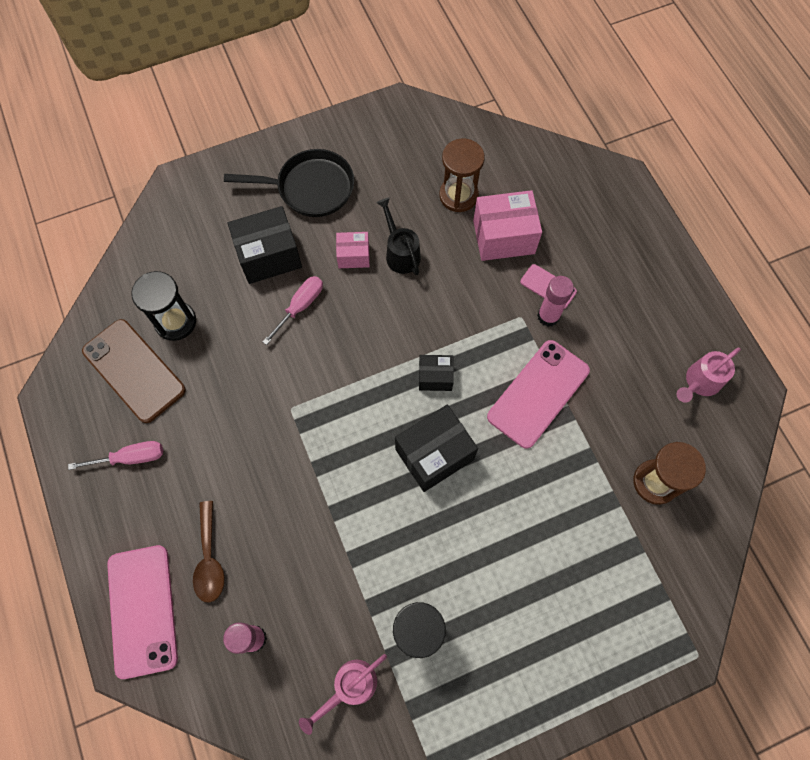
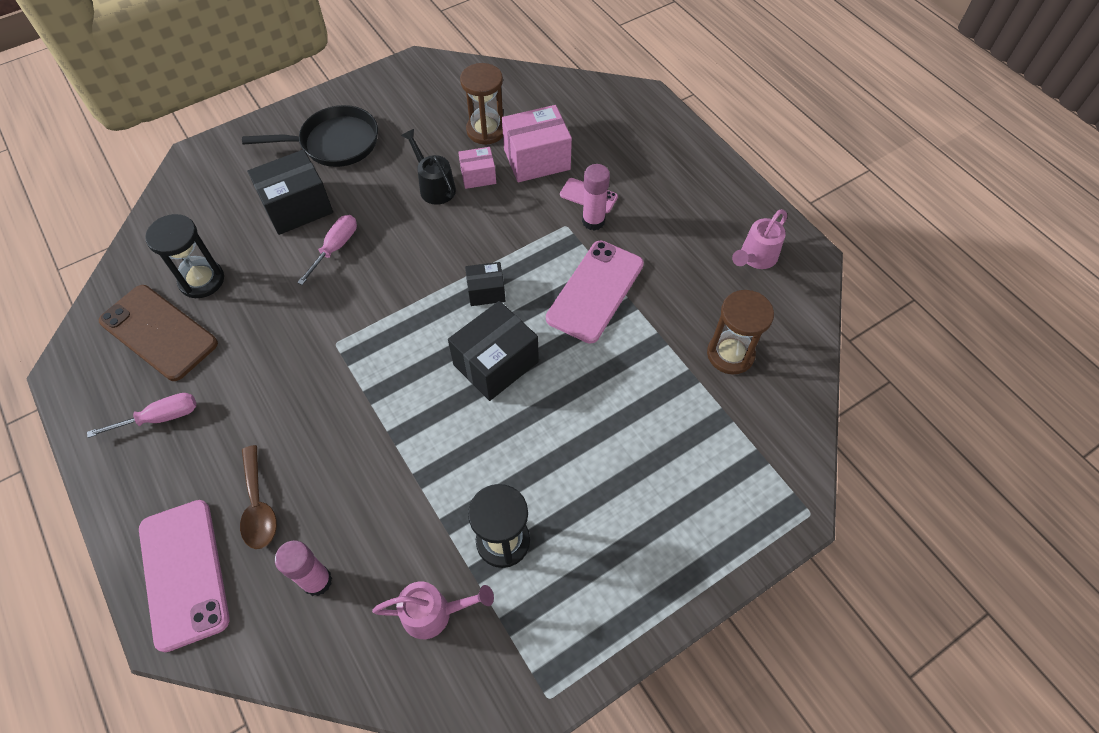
camera: 10 degrees left, 10 degrees down
pink watering can [299,654,387,735] -> pink watering can turned 135 degrees counterclockwise [372,581,494,639]
pink box [336,232,370,268] -> pink box moved to [458,147,496,189]

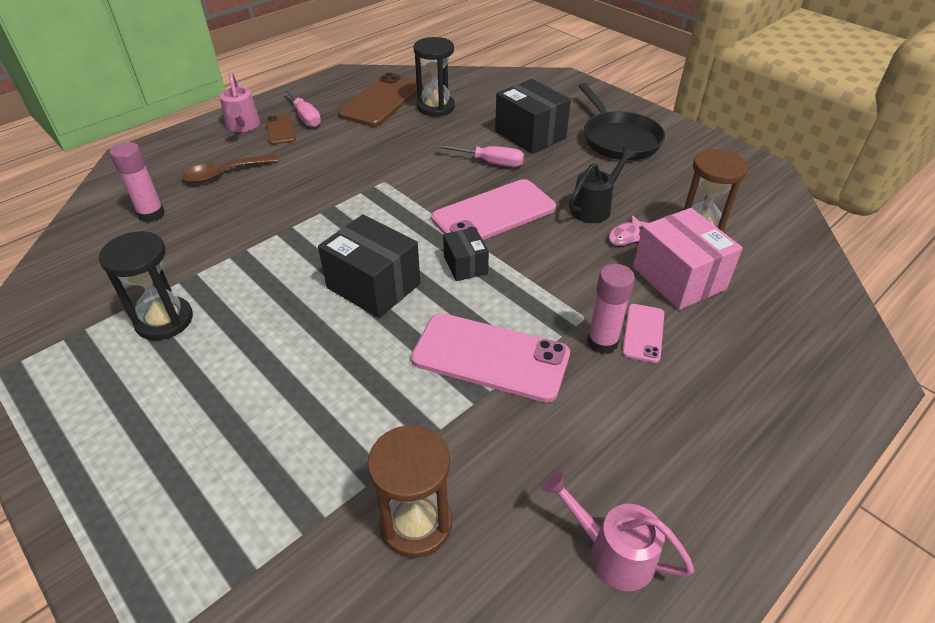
camera: 80 degrees right, 15 degrees down
pink phone [139,500,230,652] -> pink phone moved to [431,179,556,240]
pink watering can [372,581,494,639] -> pink watering can moved to [220,72,260,132]
pink box [458,147,496,189] -> pink fish [609,215,648,246]
none -> brown phone [266,114,296,145]

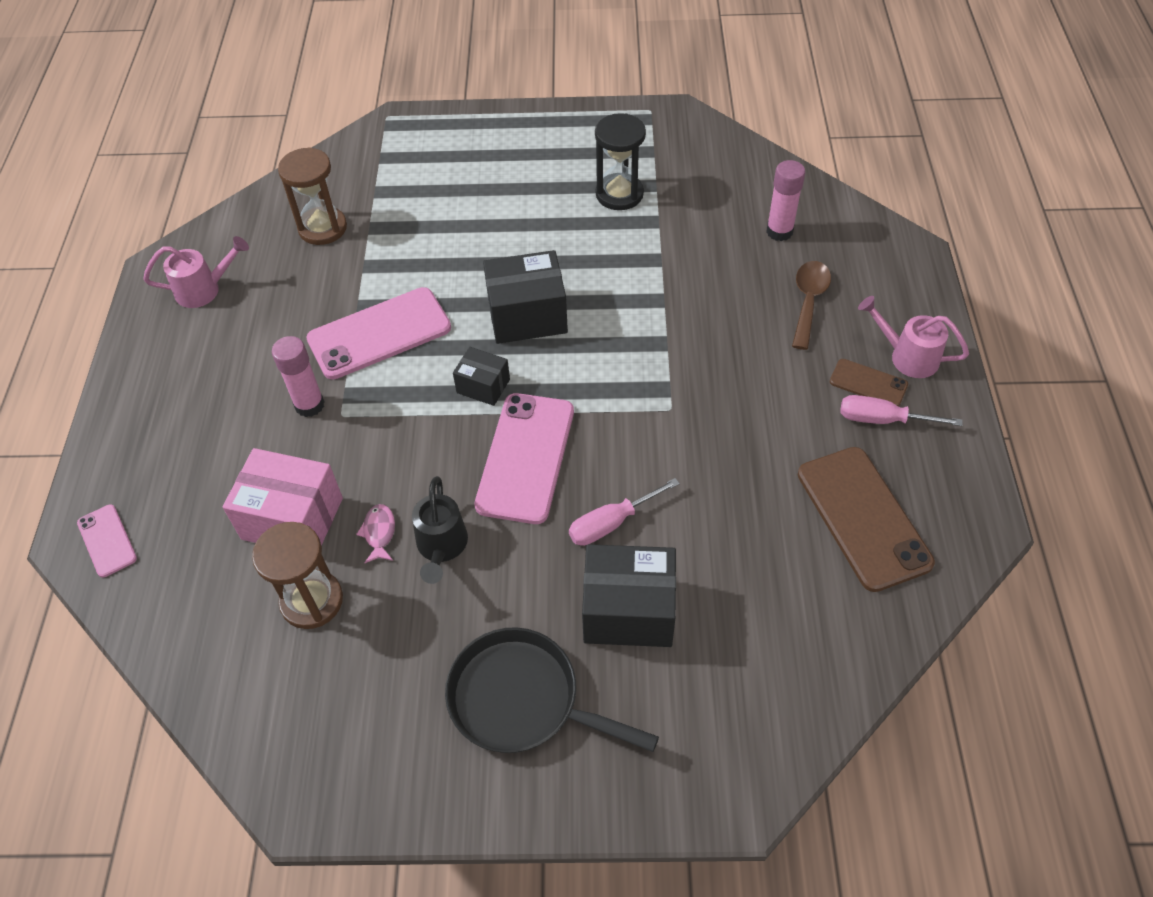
camera: 135 degrees right, 10 degrees up
black hourglass [414,37,455,116] -> none
pink phone [622,304,664,363] -> pink phone moved to [77,504,137,578]

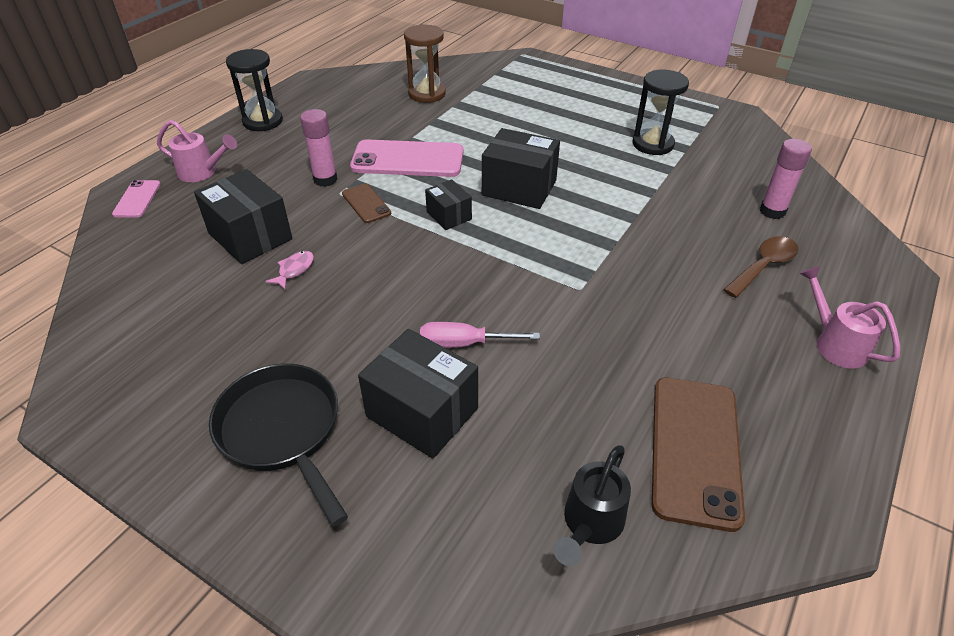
camera: 30 degrees right, 10 degrees down
pink watering can [143,236,249,308] -> pink watering can moved to [157,120,237,182]
pink box [223,448,343,546] -> black box [194,169,292,264]
brown hourglass [252,522,343,629] -> none
black watering can [412,476,468,584] -> black watering can moved to [554,445,631,566]
pink phone [474,393,574,524] -> none
brown phone [830,359,908,407] -> brown phone moved to [342,183,391,223]
pink screwdriver [840,395,963,426] -> none
none -> black hourglass [226,49,283,131]

